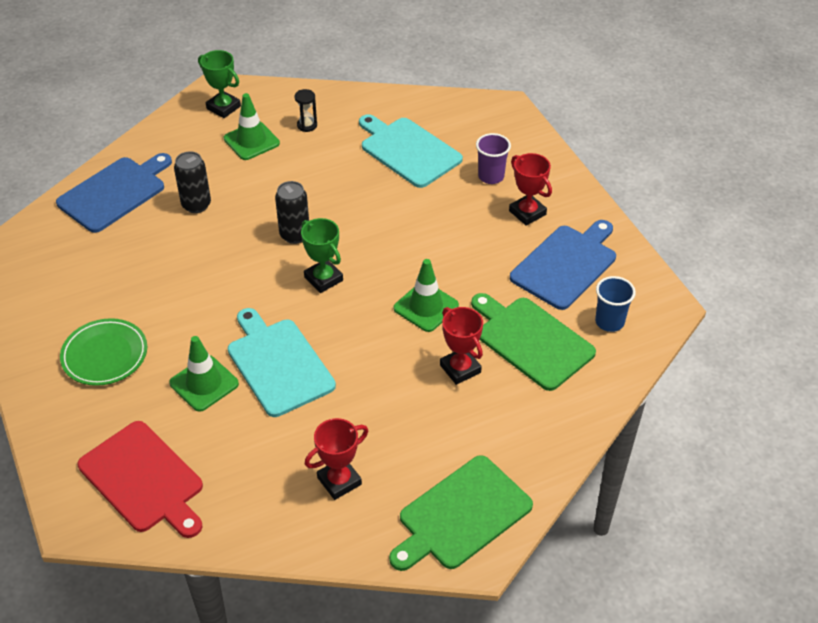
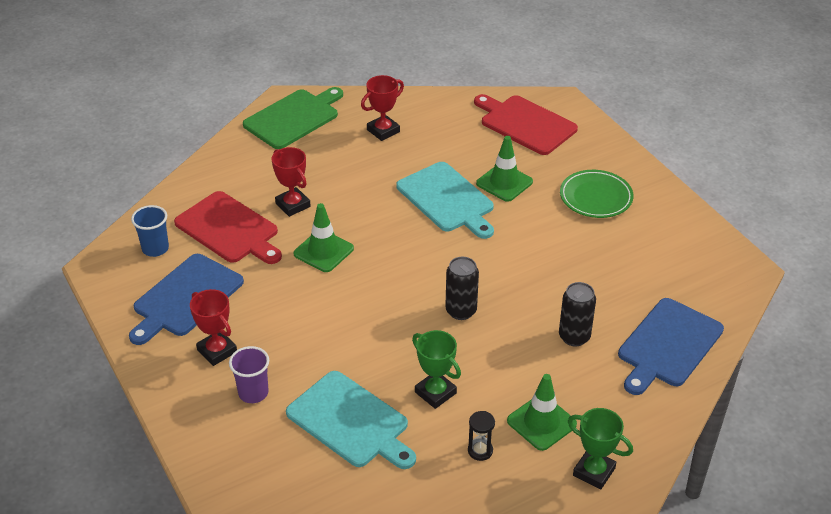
camera: 175 degrees right, 5 degrees down
green trophy [301,218,343,293] -> green trophy moved to [412,330,461,409]
green cutting board [471,293,596,391] -> red cutting board [174,191,282,264]

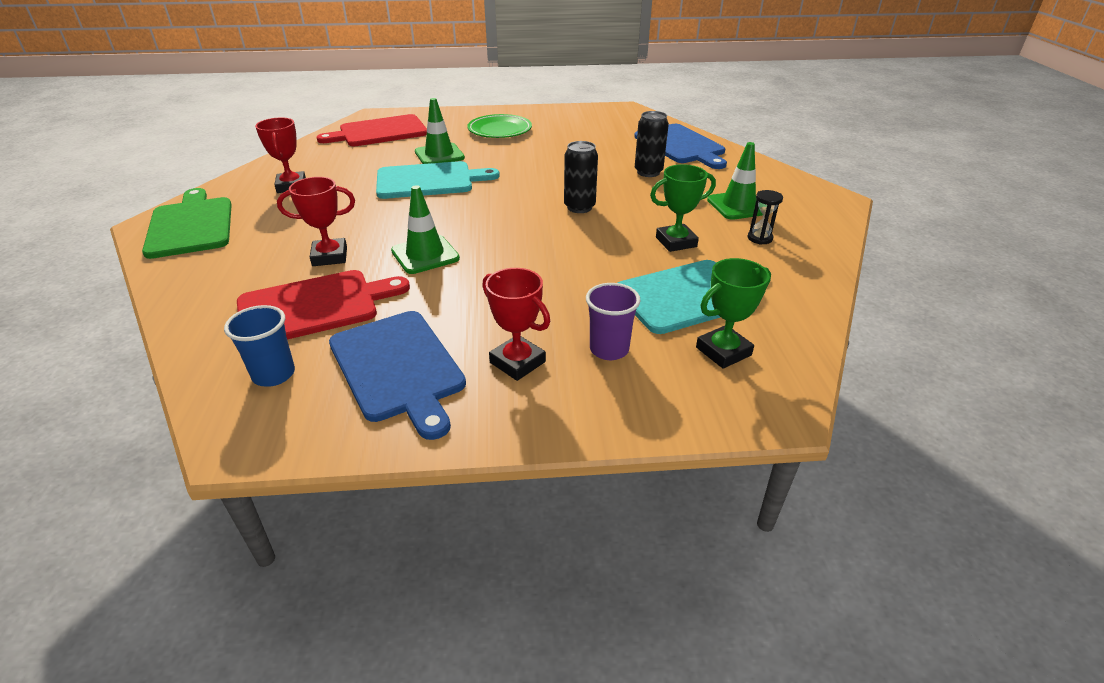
camera: 65 degrees left, 5 degrees down
red trophy [190,289,237,366] -> red trophy turned 60 degrees clockwise [482,268,550,381]
green trophy [568,408,633,490] -> green trophy moved to [696,258,771,369]

